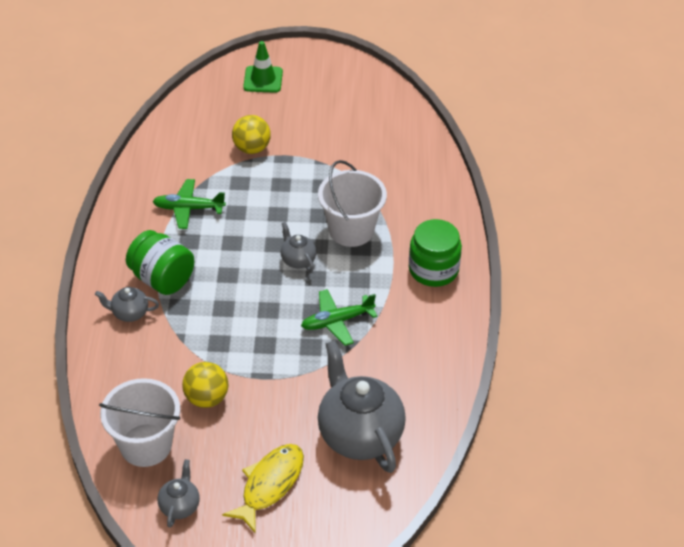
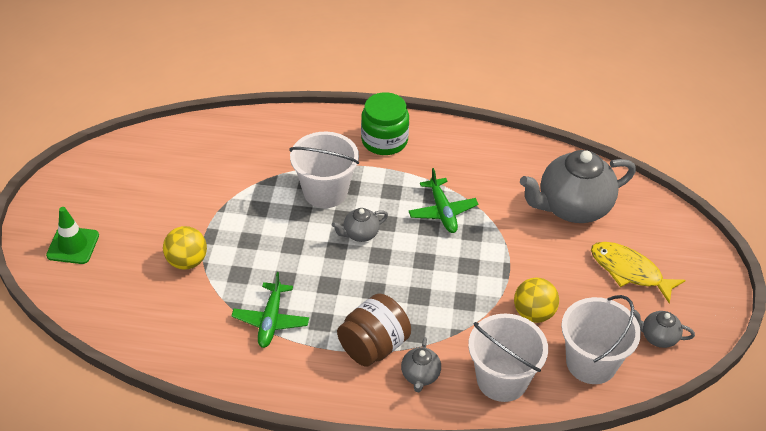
camera: 85 degrees left, 0 degrees up
green jar [126,230,194,295] -> brown jar [337,293,411,366]
none -> white bucket [468,314,548,402]

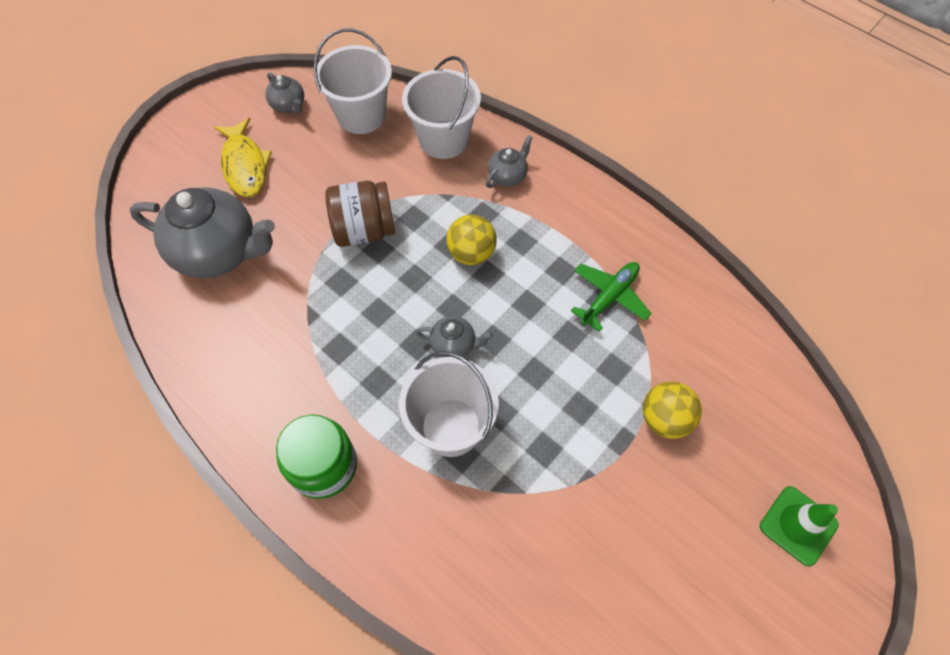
camera: 145 degrees left, 15 degrees up
brown jar [337,293,411,366] -> brown jar moved to [325,181,395,247]
green plane [409,168,478,233] -> none
yellow ball [514,278,559,323] -> yellow ball moved to [446,215,497,265]

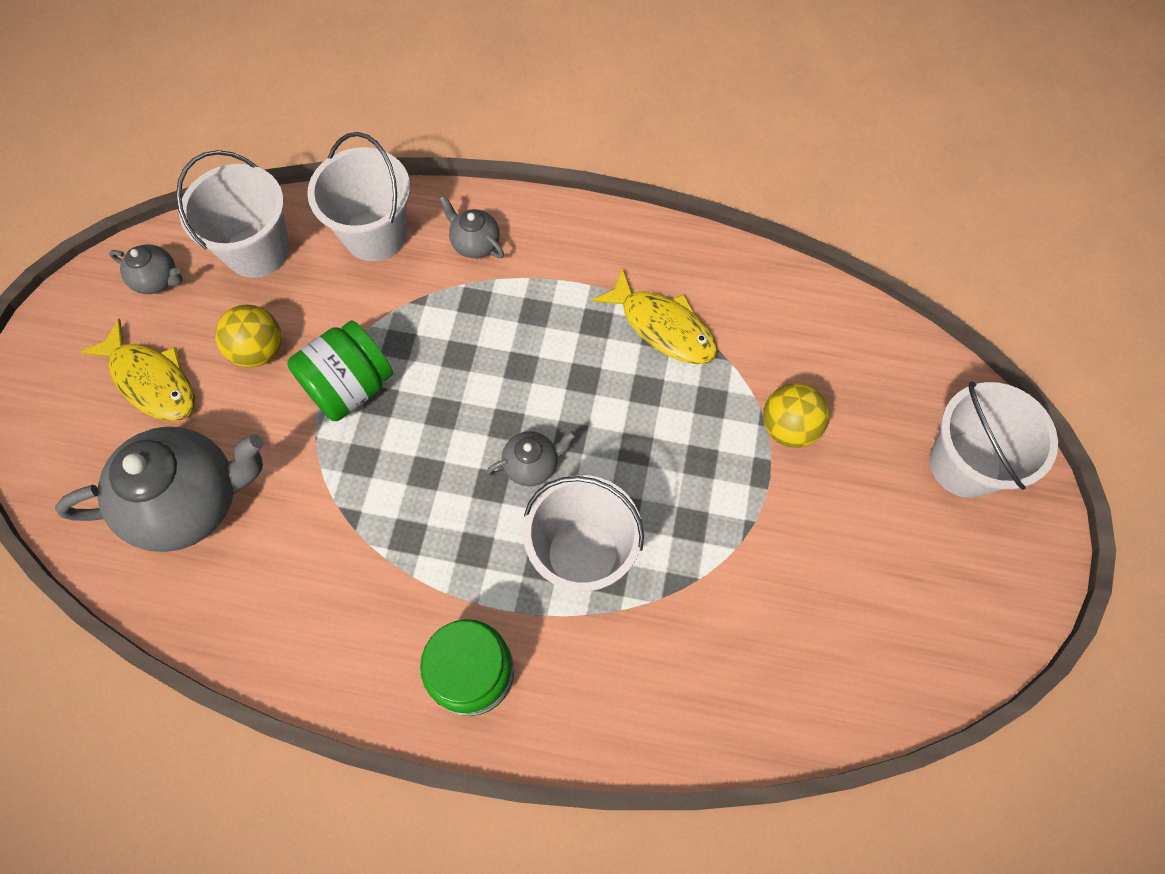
camera: 30 degrees left, 5 degrees up
brown jar [325,181,395,247] -> green jar [287,320,393,421]
yellow ball [446,215,497,265] -> yellow ball moved to [215,305,282,368]
grey teapot [486,135,533,188] -> grey teapot turned 60 degrees counterclockwise [439,195,504,258]
green plane [571,262,652,332] -> yellow fish [592,268,718,364]
green traffic cone [760,486,839,566] -> white bucket [930,381,1058,498]

